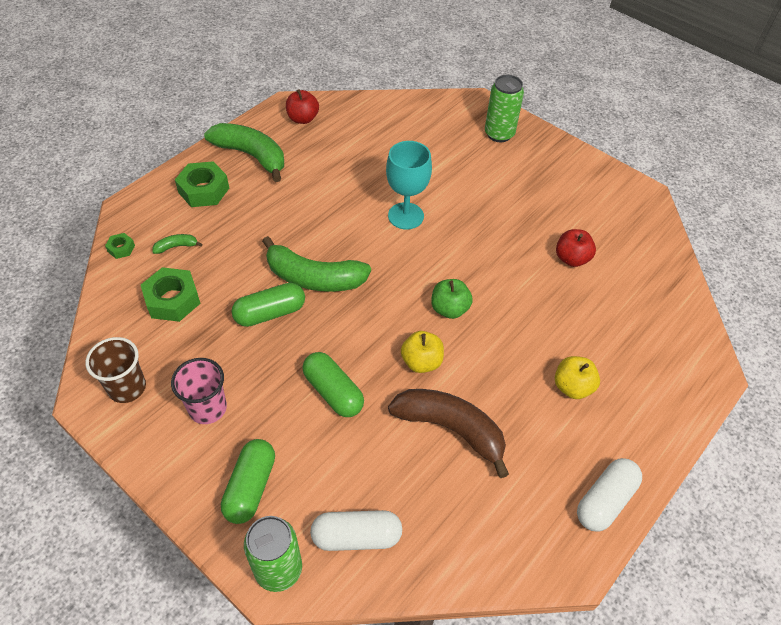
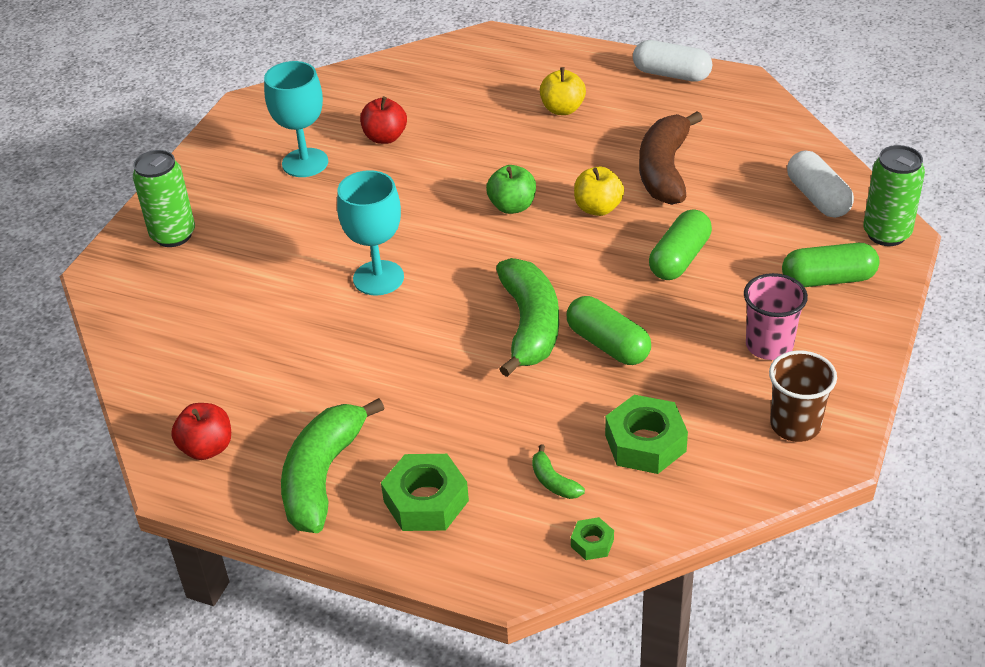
camera: 105 degrees left, 10 degrees down
none -> turquoise goblet [264,61,328,177]

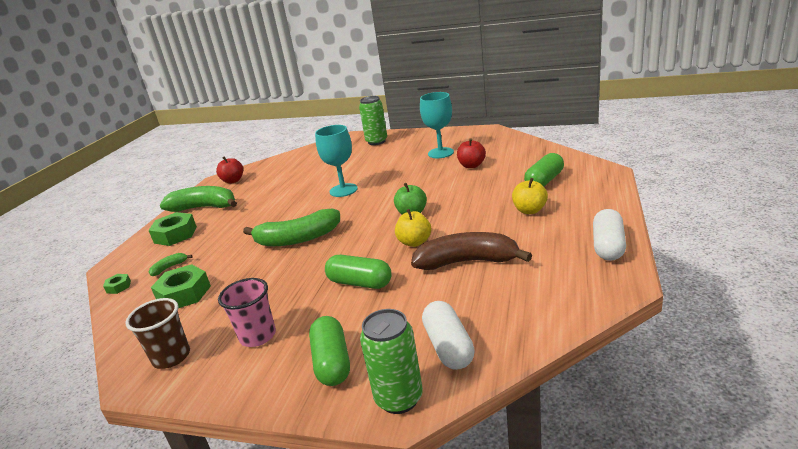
camera: 85 degrees right, 15 degrees down
green capsule [567,296,651,365] -> green capsule moved to [524,153,564,186]
white capsule [787,150,854,218] -> white capsule turned 75 degrees counterclockwise [422,301,475,370]

